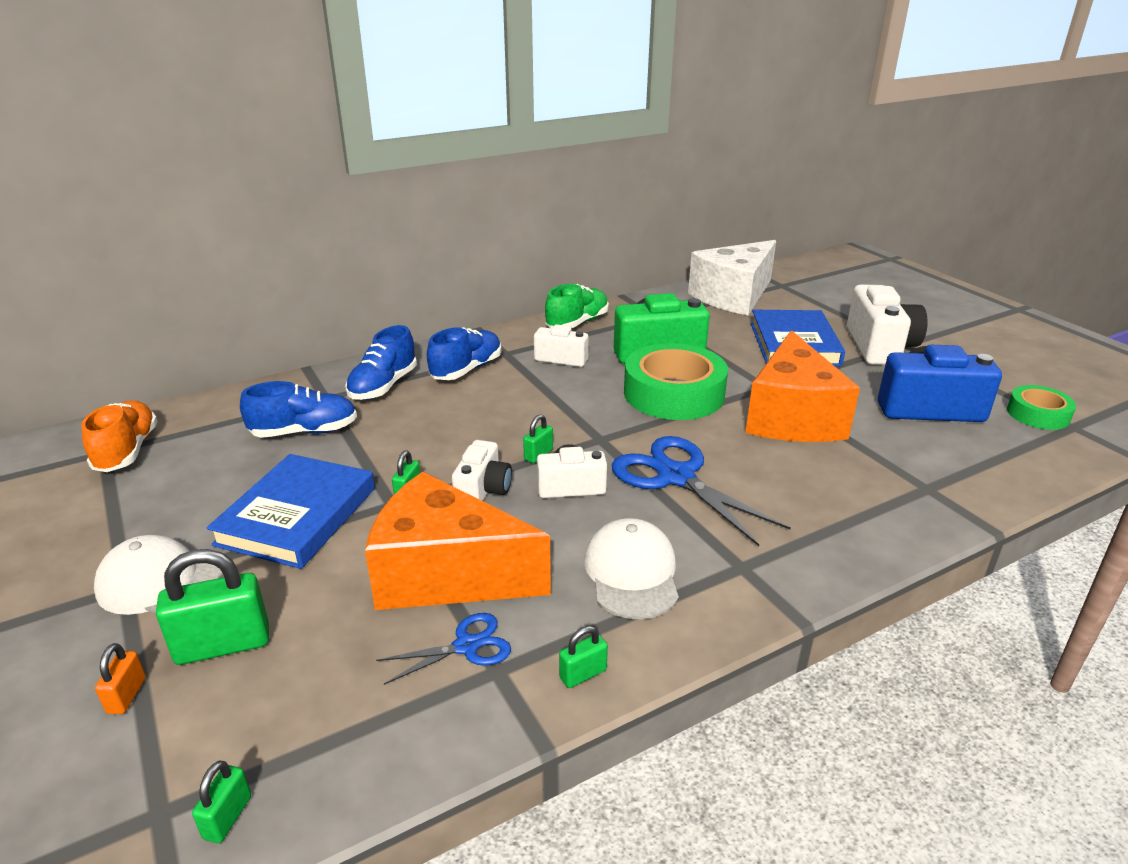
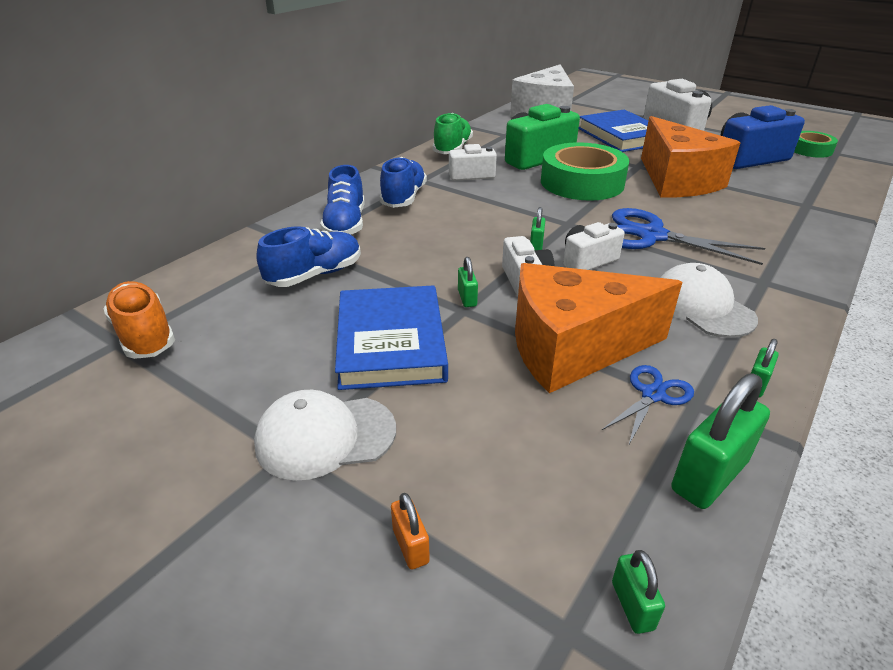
camera: 25 degrees left, 5 degrees up
green padlock [156,549,269,665] -> green padlock moved to [671,373,770,509]

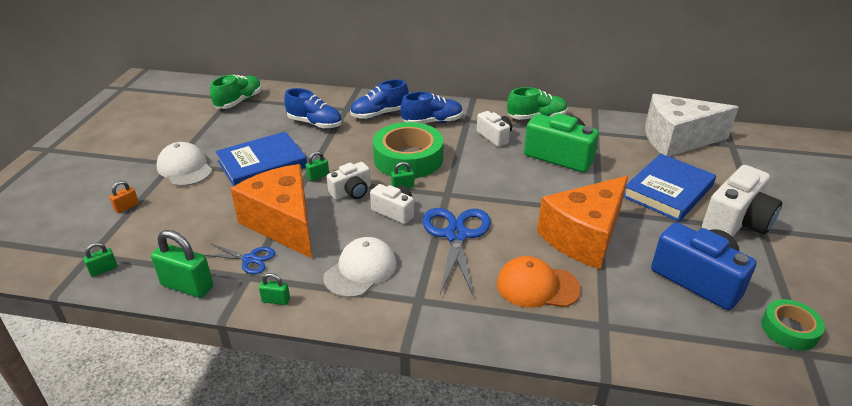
camera: 65 degrees right, 0 degrees up
orange shoe [103,281,175,359] -> green shoe [210,75,262,109]
green tape [541,142,629,201] -> green tape moved to [373,122,444,178]
none -> orange cap [497,256,581,308]

